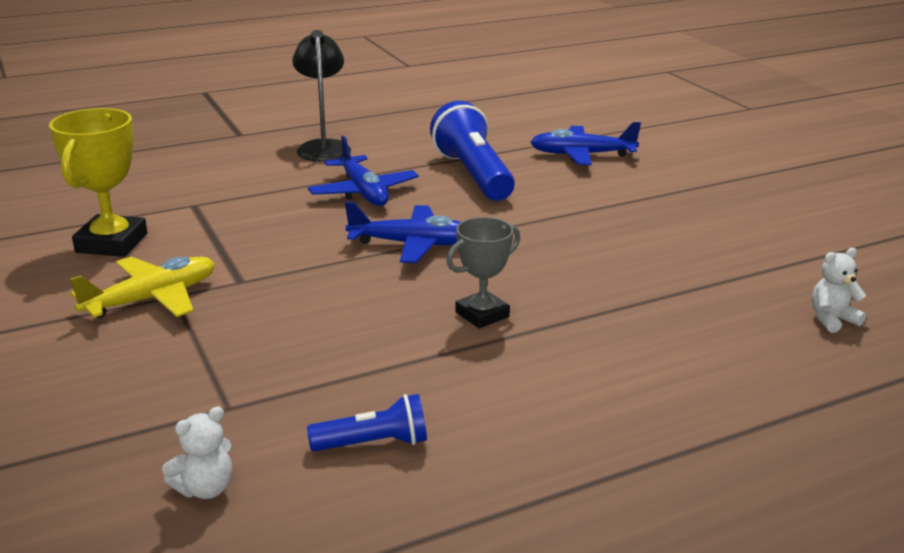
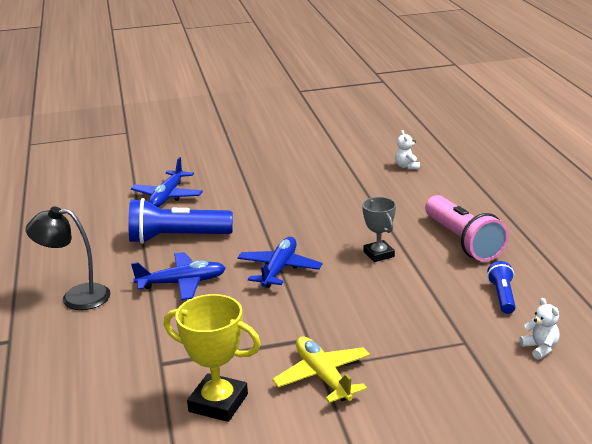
camera: 75 degrees left, 0 degrees up
none -> pink flashlight [425,195,509,262]

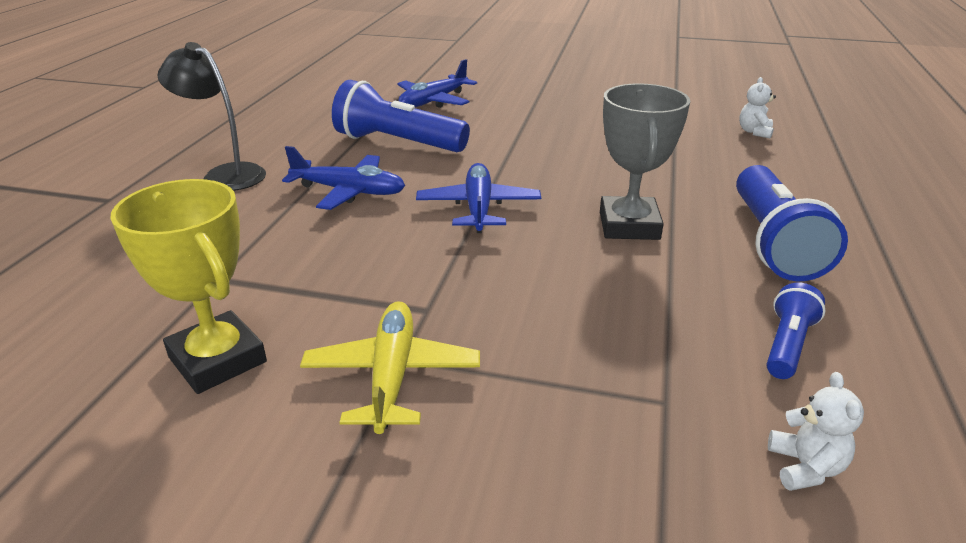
camera: 25 degrees right, 5 degrees up
blue plane [237,237,322,288] -> blue plane turned 45 degrees counterclockwise [416,163,541,233]
grey trophy [362,197,396,262] -> grey trophy [600,83,690,240], size x1.53
pink flashlight [425,195,509,262] -> blue flashlight [736,165,848,282]

